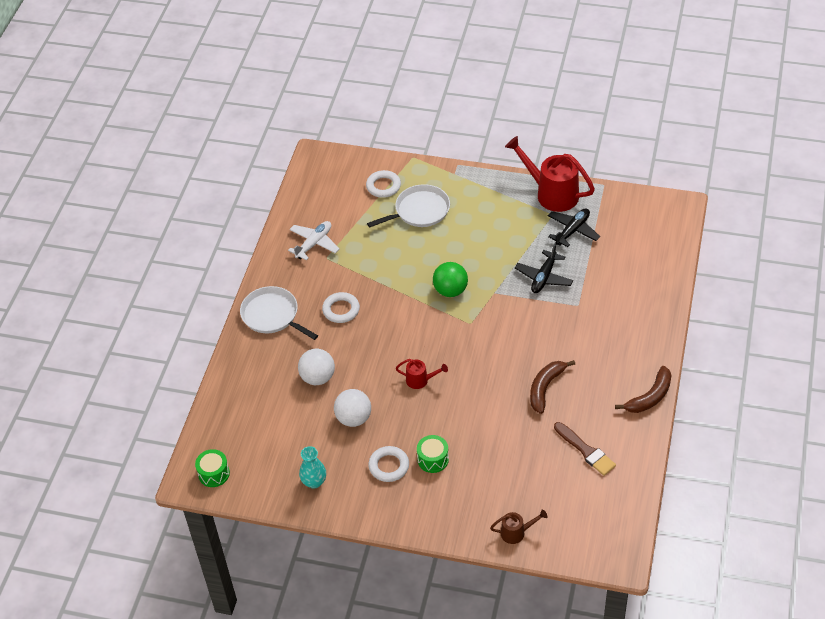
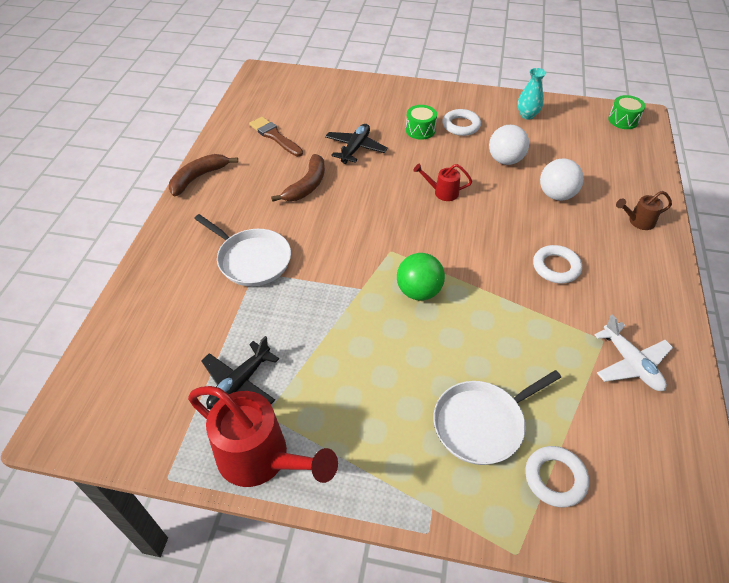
camera: 175 degrees right, 0 degrees up
white pan [240,286,318,340] -> white pan moved to [194,214,291,286]
white plane [288,221,340,261] -> white plane turned 60 degrees counterclockwise [594,314,673,391]
brown watering can [490,510,547,544] -> brown watering can moved to [616,191,672,230]
black plane [515,243,573,293] -> black plane moved to [325,124,388,164]

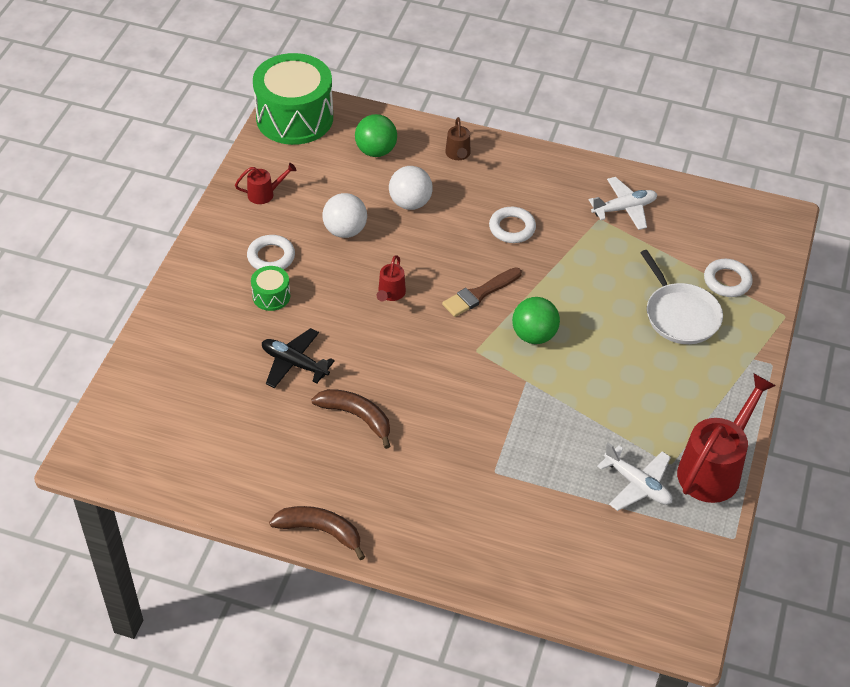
camera: 85 degrees left, 0 degrees up
brown banana [169,154,238,196] -> brown banana turned 150 degrees clockwise [269,506,365,560]
white pan [194,214,291,286] -> none
black plane [201,336,279,409] -> white plane [597,443,673,511]
brown brush [249,117,303,157] -> brown brush moved to [442,267,522,317]
turquoise vase [517,68,546,120] -> red watering can [235,163,296,204]
green drum [608,95,646,129] -> green drum [253,53,333,145], size x2.28
none -> green ball [355,114,397,157]

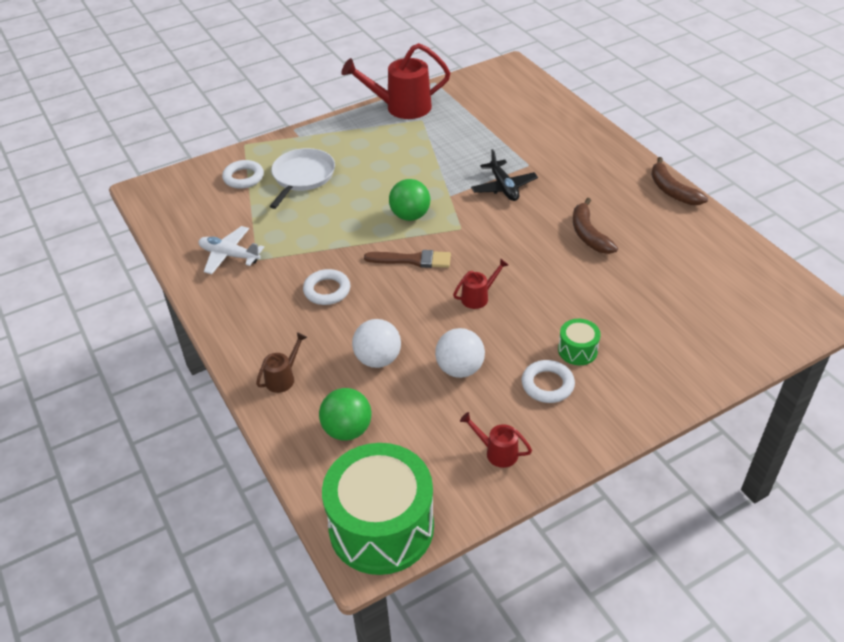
camera: 135 degrees left, 5 degrees down
black plane [262,328,335,388] -> black plane moved to [471,149,538,201]
white plane [597,443,673,511] -> none

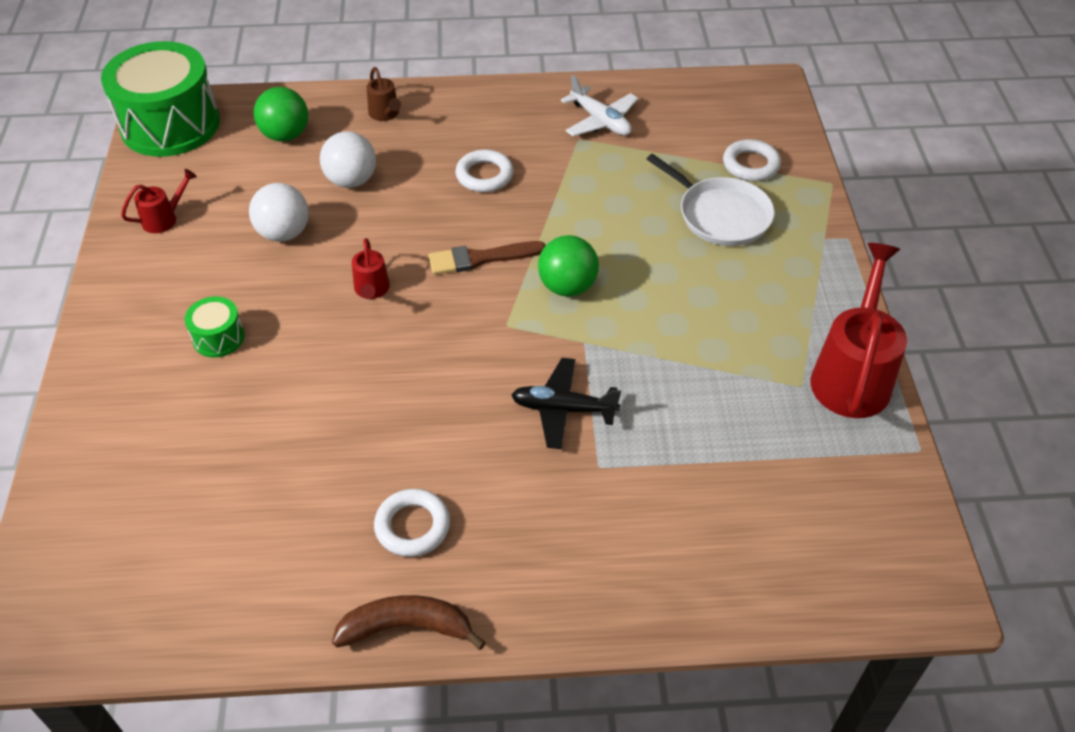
camera: 115 degrees right, 5 degrees up
white plane [198,226,264,274] -> white plane turned 90 degrees clockwise [561,75,638,136]
brown brush [364,250,451,268] -> brown brush turned 45 degrees clockwise [428,241,546,275]
white ring [522,360,575,403] -> white ring moved to [374,489,450,557]
brown banana [573,198,618,254] -> none

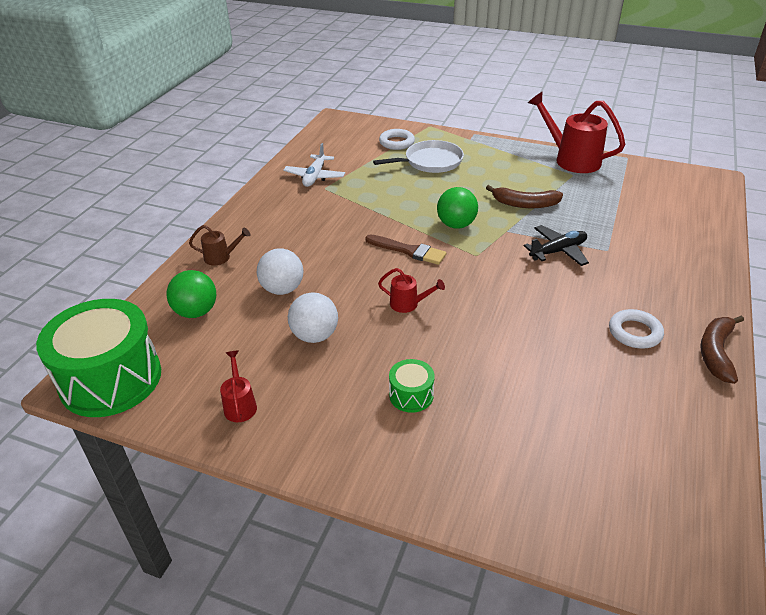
camera: 65 degrees left, 10 degrees down
brown brush [428,241,546,275] -> brown brush turned 75 degrees counterclockwise [365,234,446,265]
white ring [456,149,514,192] -> none
black plane [511,358,621,449] -> black plane turned 150 degrees counterclockwise [524,225,589,266]
white plane [561,75,638,136] -> white plane turned 120 degrees clockwise [283,143,345,187]
none -> brown banana [486,185,563,208]

